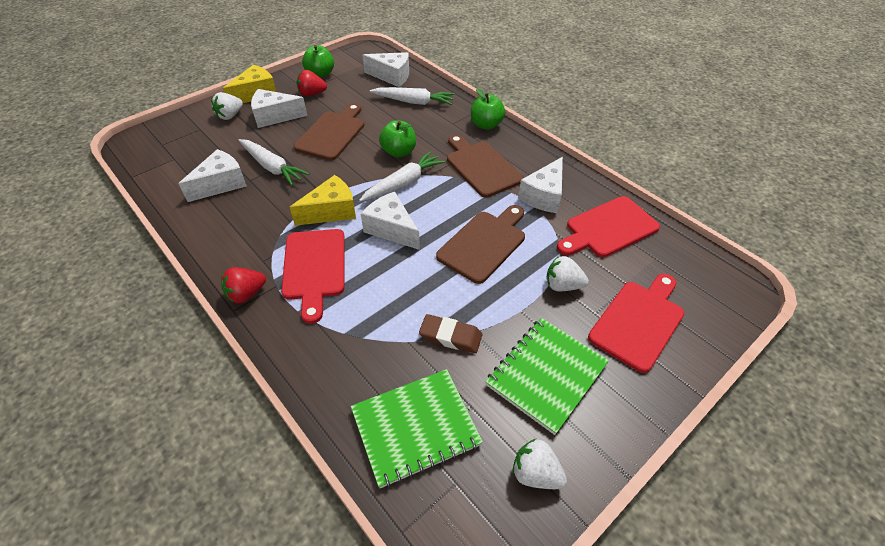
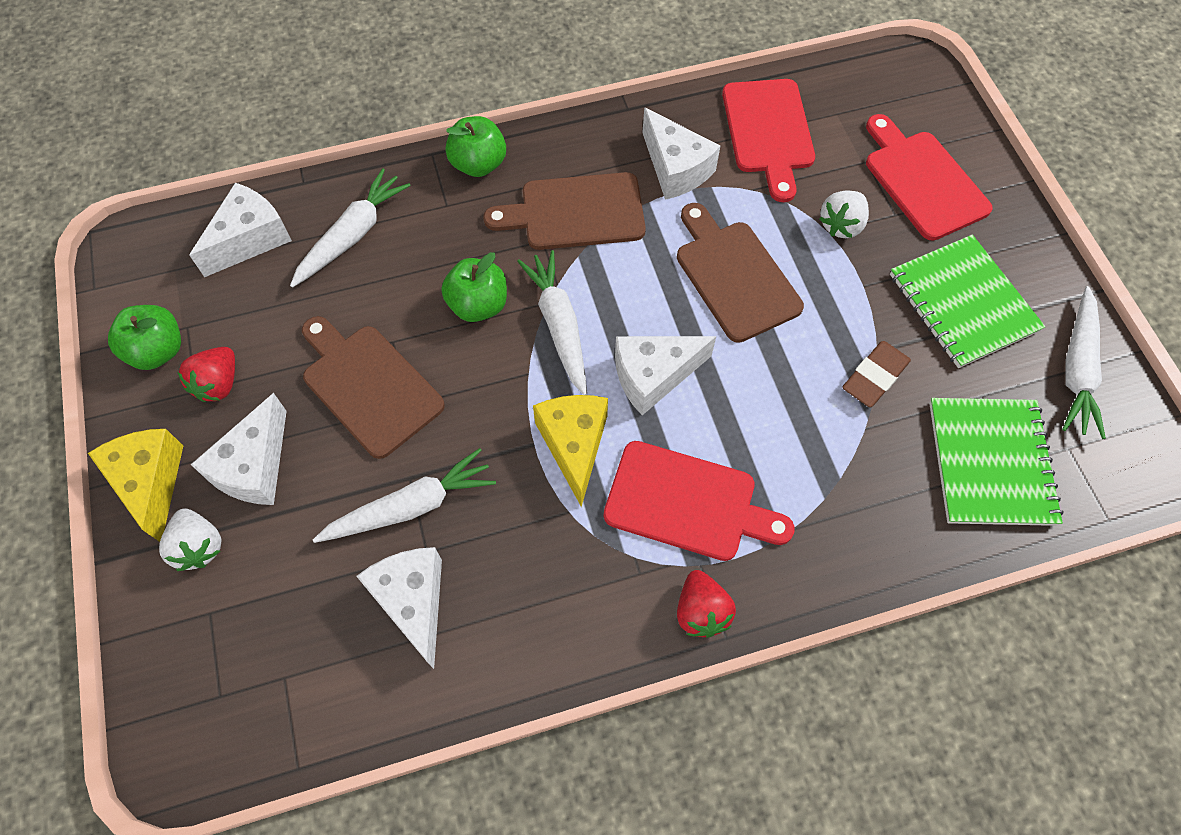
camera: 65 degrees left, 15 degrees up
white strawberry [513,439,567,489] -> white carrot [1062,286,1106,439]

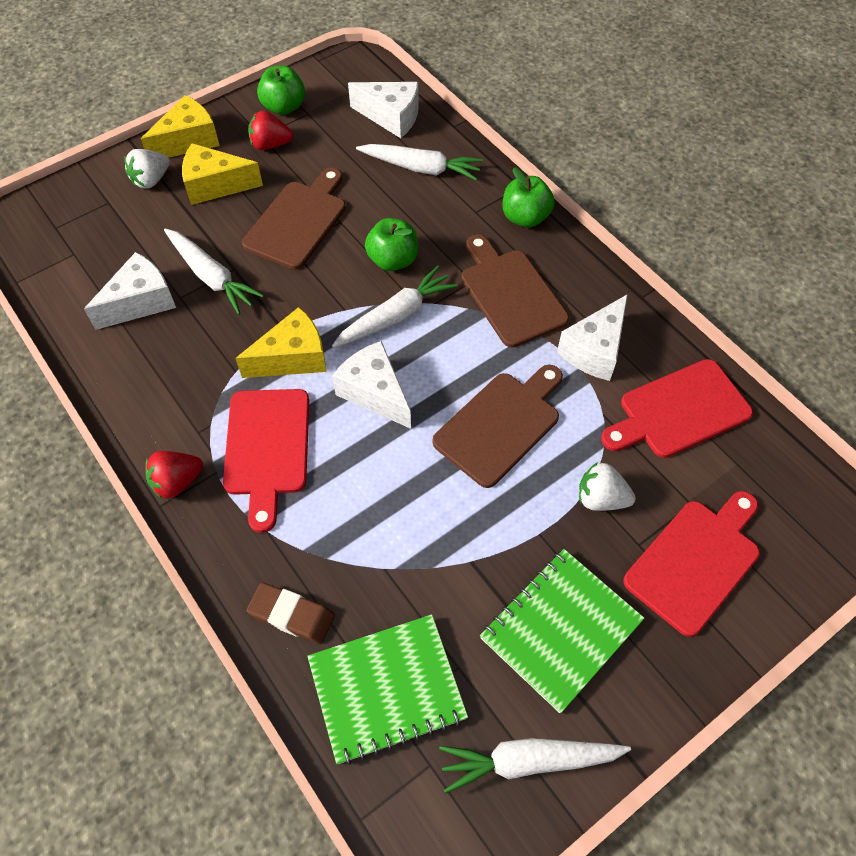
camera: 70 degrees right, 5 degrees down
white cheese [191,393,287,505] -> yellow cheese [182,143,263,205]
brown eraser [842,341,911,407] -> brown eraser moved to [247,582,335,644]

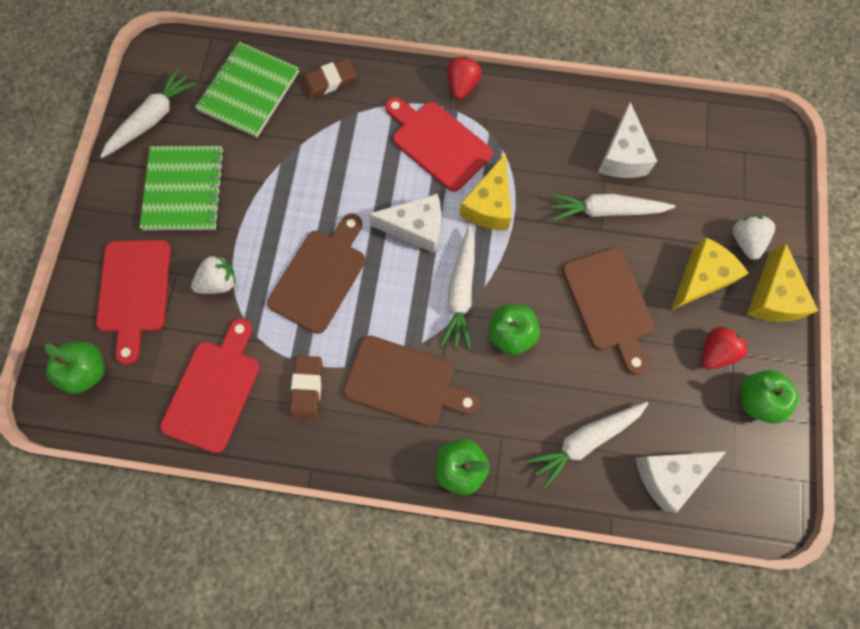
camera: 135 degrees right, 15 degrees up
brown cutting board [432,365,563,488] -> brown cutting board turned 150 degrees counterclockwise [267,214,365,334]
white cheese [557,294,628,381] -> brown eraser [290,355,323,420]
none -> green apple [45,342,105,394]

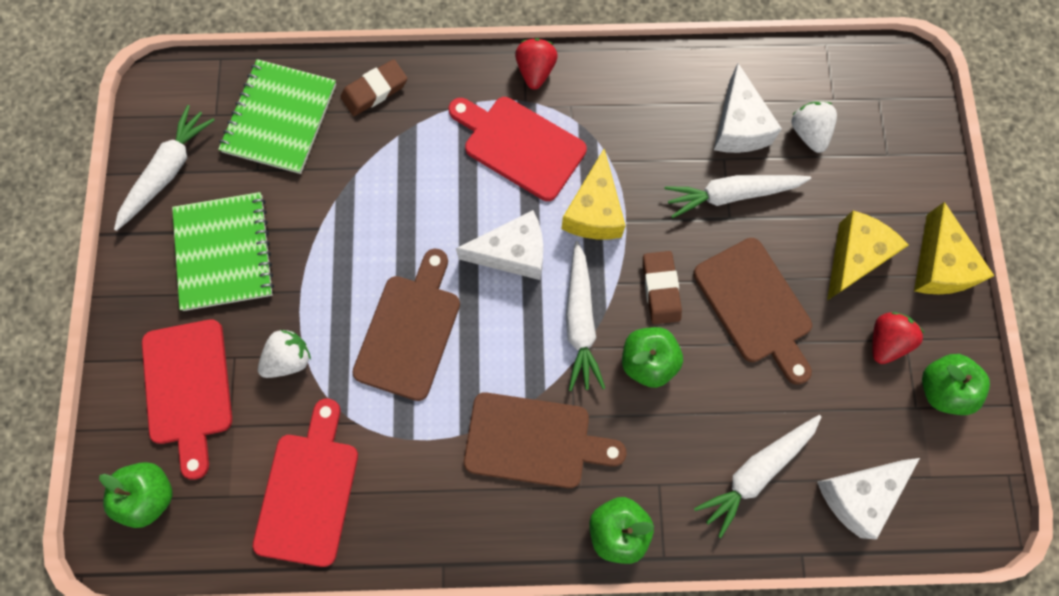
camera: 10 degrees left, 0 degrees up
brown eraser [290,355,323,420] -> brown eraser moved to [643,251,682,324]
white strawberry [733,215,775,260] -> white strawberry moved to [791,102,837,153]

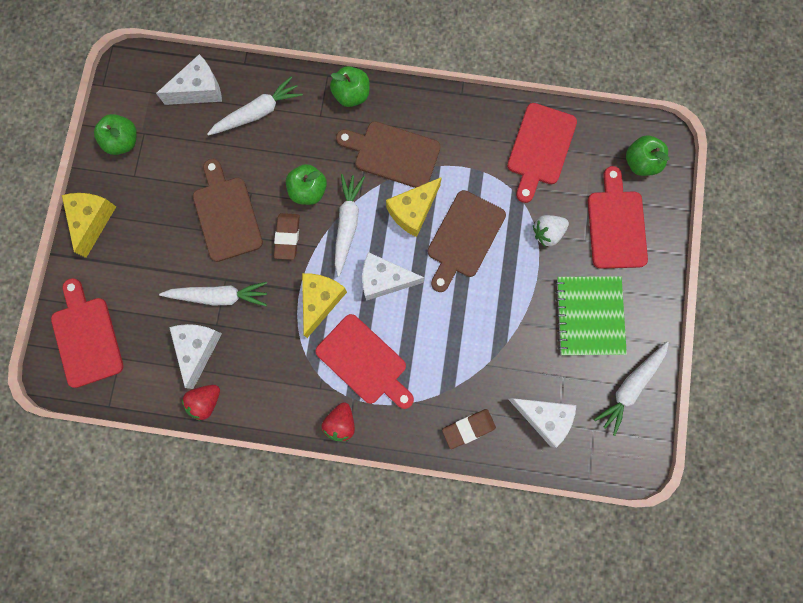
camera: 170 degrees left, 5 degrees up
green notebook [218,59,336,174] -> white cheese [508,398,576,448]
white strawberry [791,102,837,153] -> none
yellow cheese [827,211,908,301] -> yellow cheese moved to [386,177,442,237]
red strawberry [872,312,924,364] -> red strawberry moved to [182,385,220,421]
none -> red cutting board [51,278,124,388]

